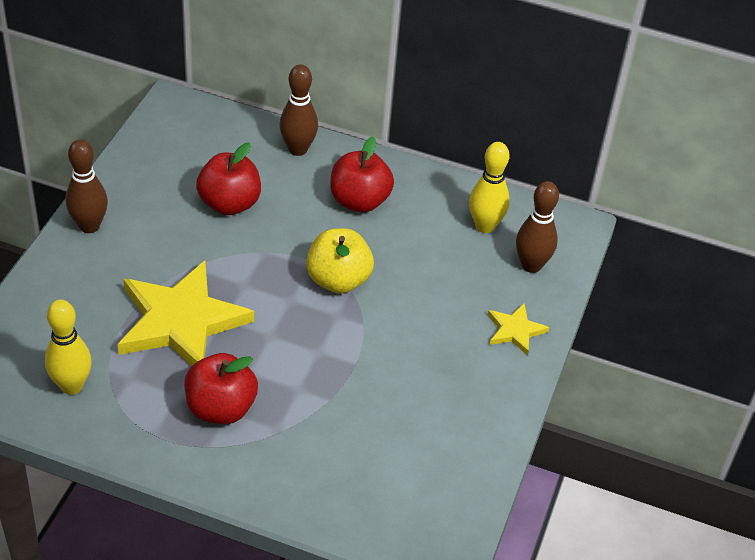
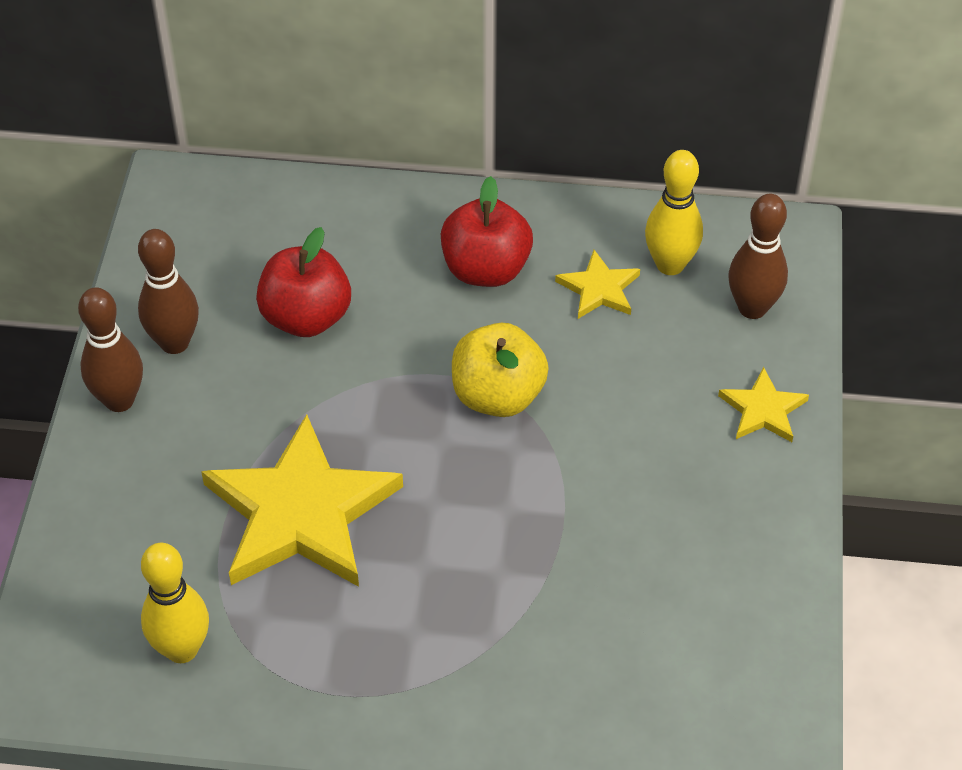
camera: 10 degrees left, 5 degrees up
red apple [184,353,258,424] -> none
brown bowling pin [280,64,318,156] -> brown bowling pin moved to [138,229,199,354]
none -> yellow star [555,250,640,319]

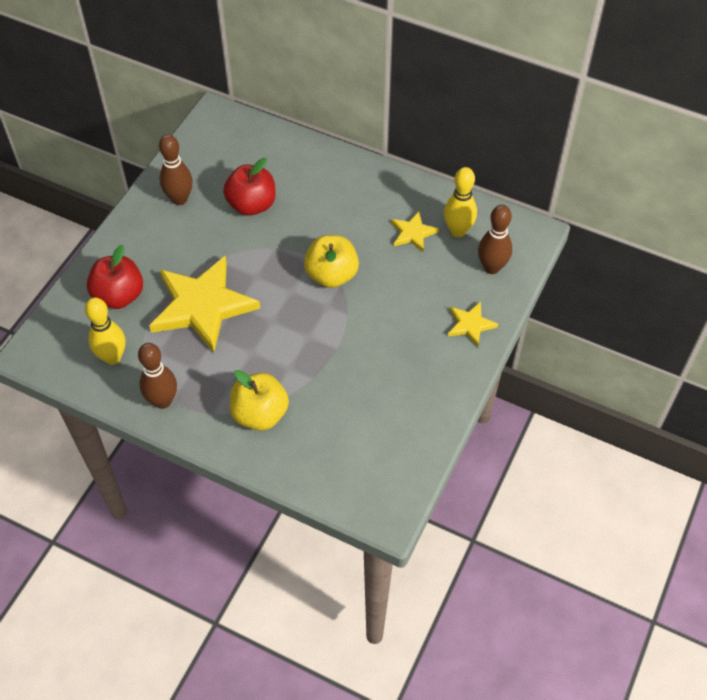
camera: 20 degrees right, 5 degrees up
brown bowling pin [78,287,143,412] -> brown bowling pin moved to [138,343,177,409]
red apple [441,176,533,287] -> red apple moved to [87,245,143,309]
none -> yellow apple [230,370,289,431]

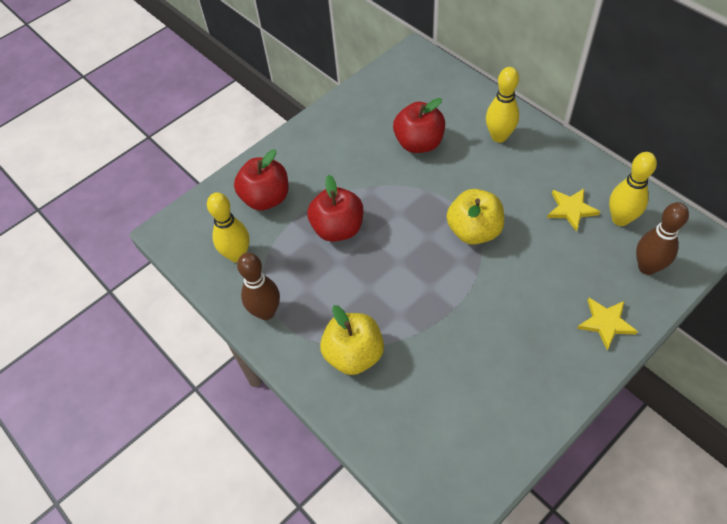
camera: 25 degrees right, 0 degrees up
yellow star [149,256,260,353] -> red apple [307,175,363,242]
brown bowling pin [159,134,193,205] -> none
none -> yellow bowling pin [486,67,519,143]

